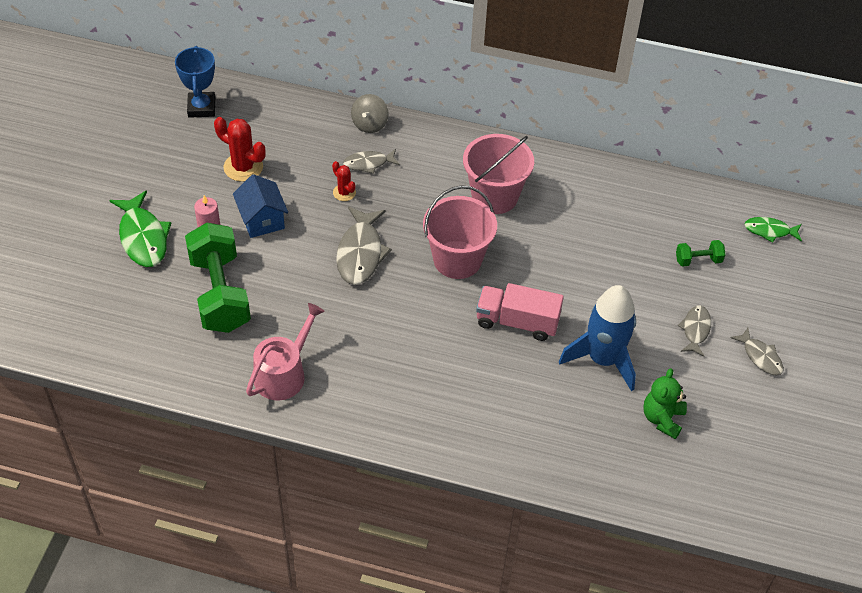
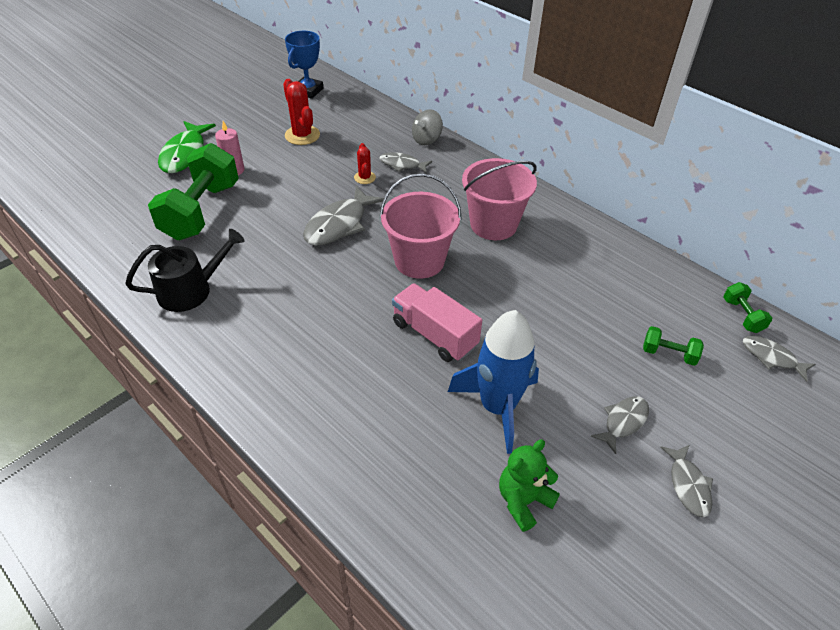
camera: 30 degrees right, 5 degrees down
blue house [233,174,288,238] -> none
pink watering can [246,303,325,401] -> black watering can [125,229,245,312]
green fish [745,217,802,243] -> grey fish [743,336,815,382]
none -> green dumbbell [723,282,772,333]

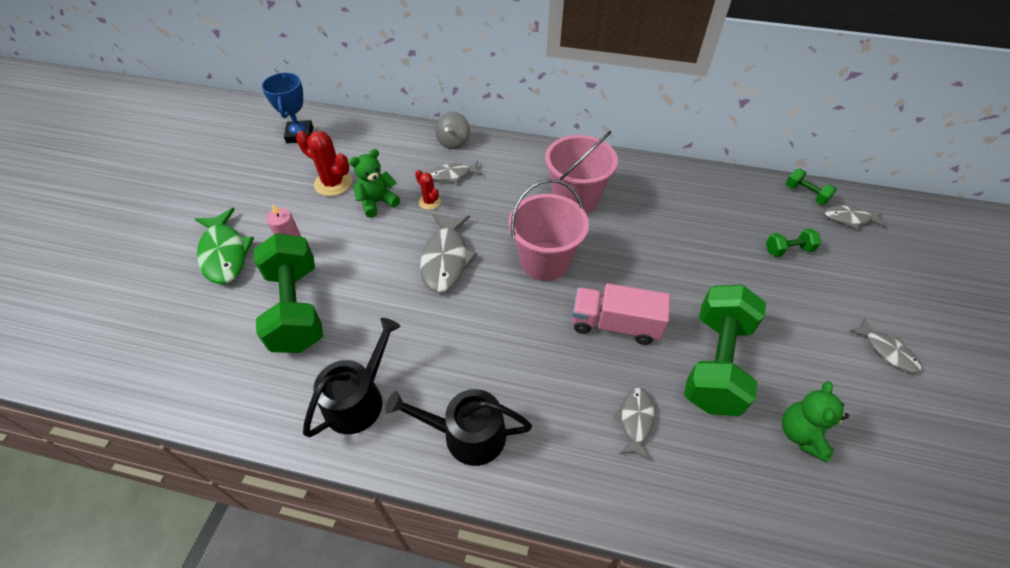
camera: 30 degrees left, 5 degrees up
blue rocket [448,310,539,454] -> green dumbbell [684,284,766,416]
grey fish [591,396,649,454] -> grey fish moved to [614,388,654,460]
none -> green teddy bear [349,149,400,218]
none -> black watering can [385,389,532,466]

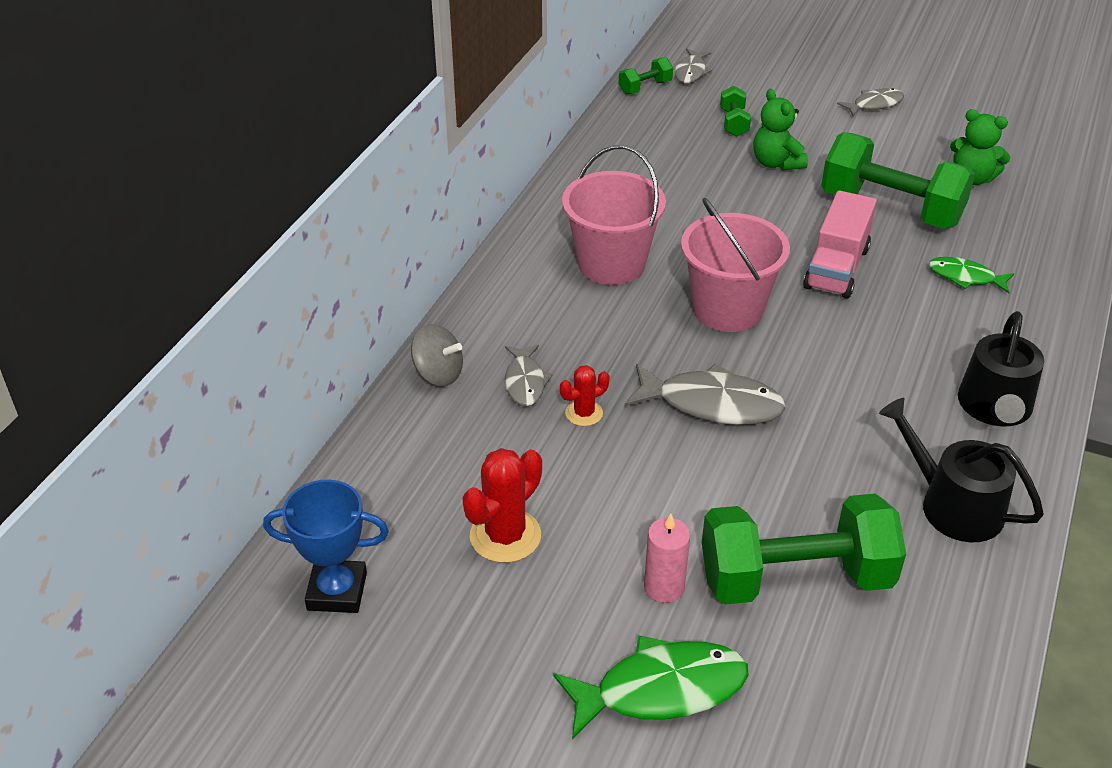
camera: 80 degrees left, 10 degrees down
green teddy bear [349,149,400,218] -> green teddy bear moved to [753,89,808,171]
grey fish [614,388,654,460] -> green fish [929,257,1014,293]

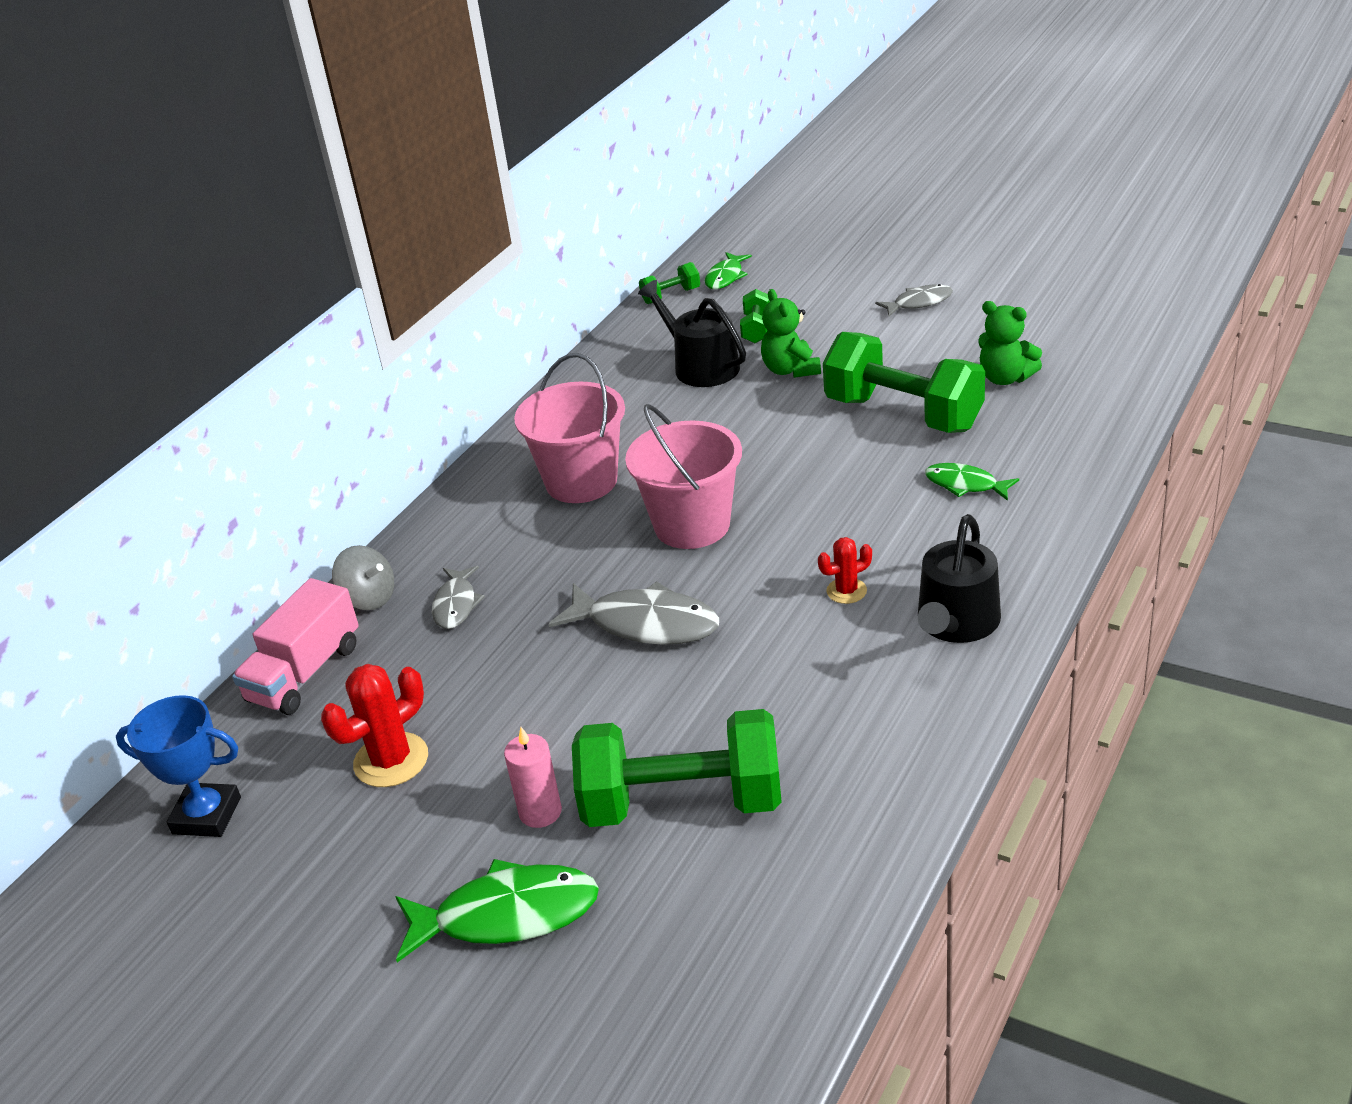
camera: 10 degrees right, 5 degrees down
red cactus [560,365,609,426] -> red cactus moved to [818,537,872,604]
grey fish [674,48,712,83] -> green fish [705,252,752,289]
pink truck [803,191,877,299] -> pink truck moved to [232,578,359,715]
black watering can [879,398,1044,542] -> black watering can moved to [638,280,746,387]

